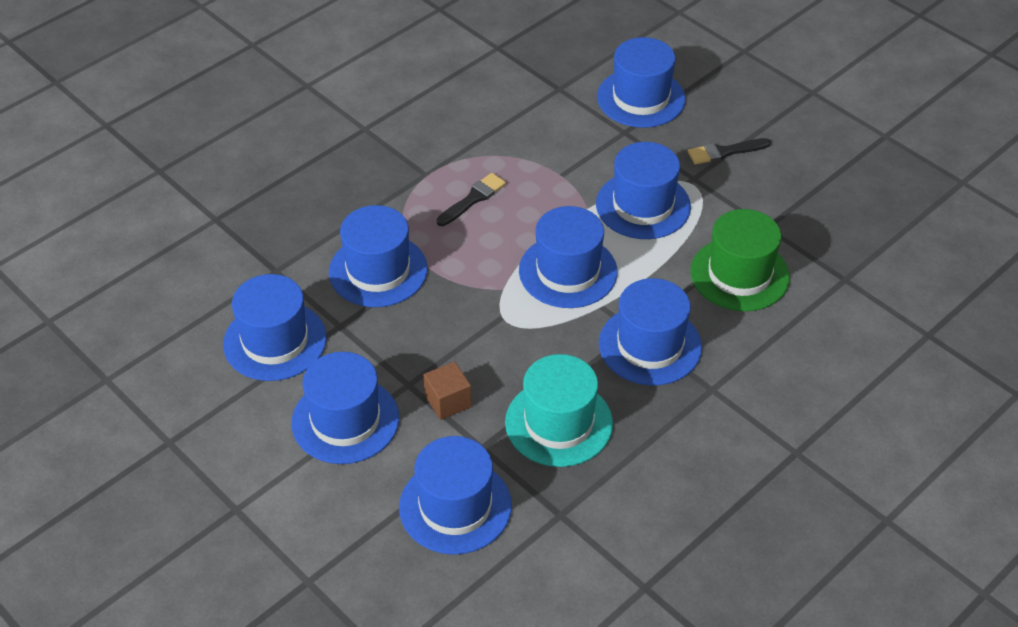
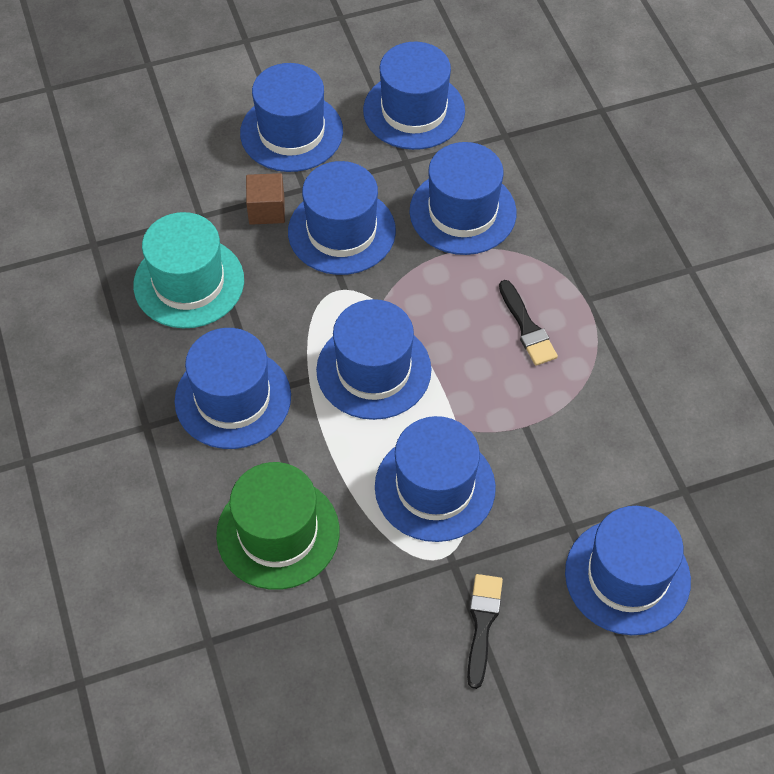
camera: 115 degrees right, 10 degrees up
blue hat [399,436,512,555] -> blue hat moved to [288,161,396,275]

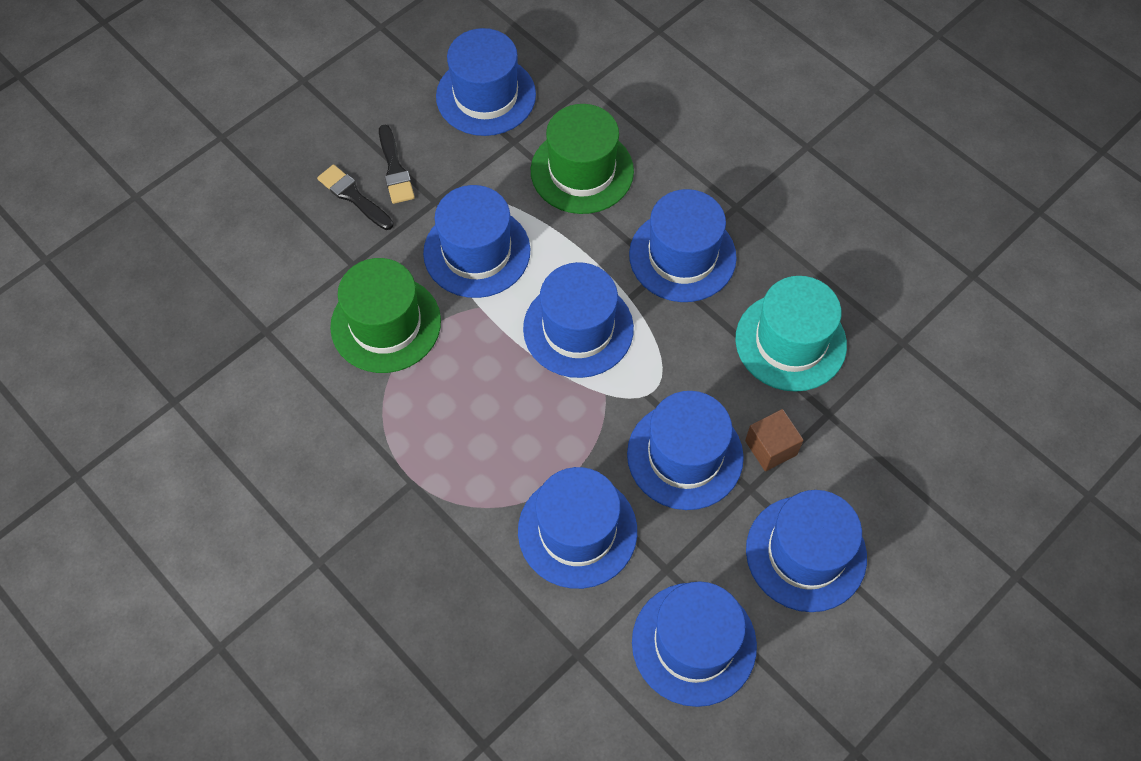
camera: 155 degrees right, 5 degrees up
black brush [499,280,558,366] -> black brush moved to [317,164,393,230]
blue hat [565,506,691,635] -> blue hat moved to [436,28,536,136]
none -> green hat [330,258,441,373]

